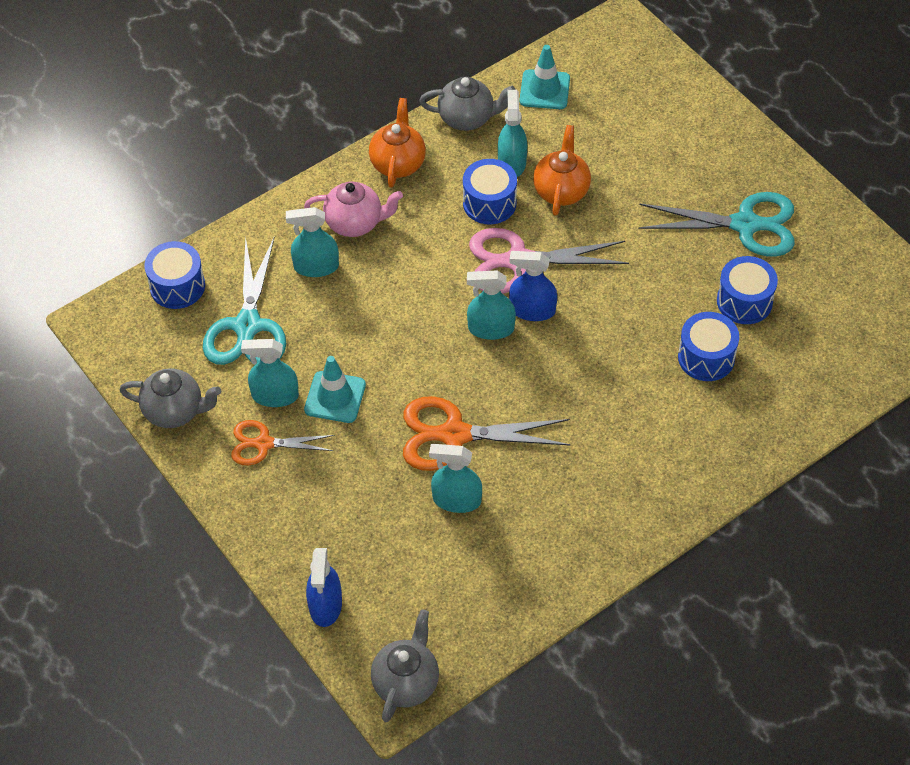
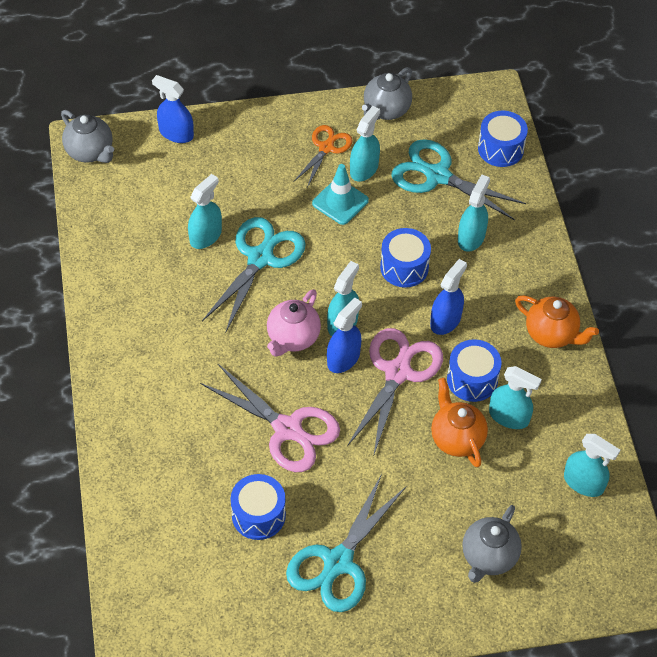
camera: 115 degrees right, 0 degrees up
pink teapot [304,181,403,237] -> pink teapot moved to [267,289,321,357]
orange scissors [403,396,571,471] -> turquoise scissors [202,217,306,332]
grey teapot [419,77,515,131] -> grey teapot moved to [462,505,522,583]
turquoise traffic cone [519,45,570,109] -> turquoise spray bottle [564,434,620,497]
orange teapot [533,125,591,216] -> orange teapot turned 150 degrees counterclockwise [431,378,488,467]
blue drum [678,312,739,381] -> blue drum moved to [380,228,431,287]
none -> pink scissors [200,364,340,472]
none -> blue spray bottle [430,259,467,335]

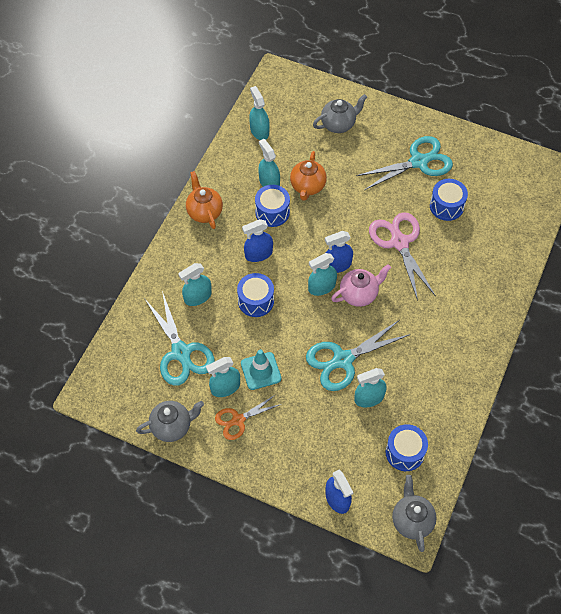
camera: 145 degrees left, 5 degrees up
pink scissors [347,328,443,457] -> none
blue drum [478,111,528,167] -> blue drum moved to [386,424,428,471]

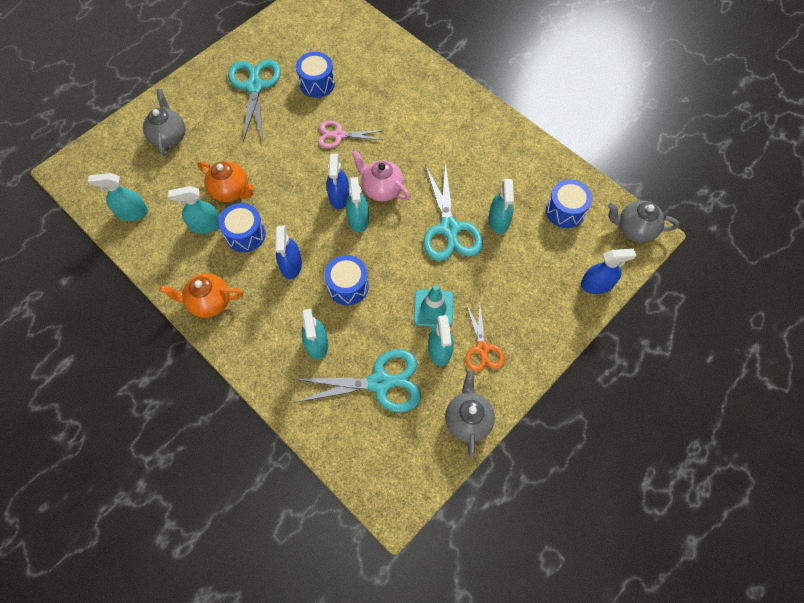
camera: 70 degrees left, 5 degrees up
pink teapot [331,264,391,307] -> pink teapot turned 45 degrees counterclockwise [352,150,411,202]
pink scissors [369,212,435,301] -> pink scissors [318,120,384,148], size x0.61

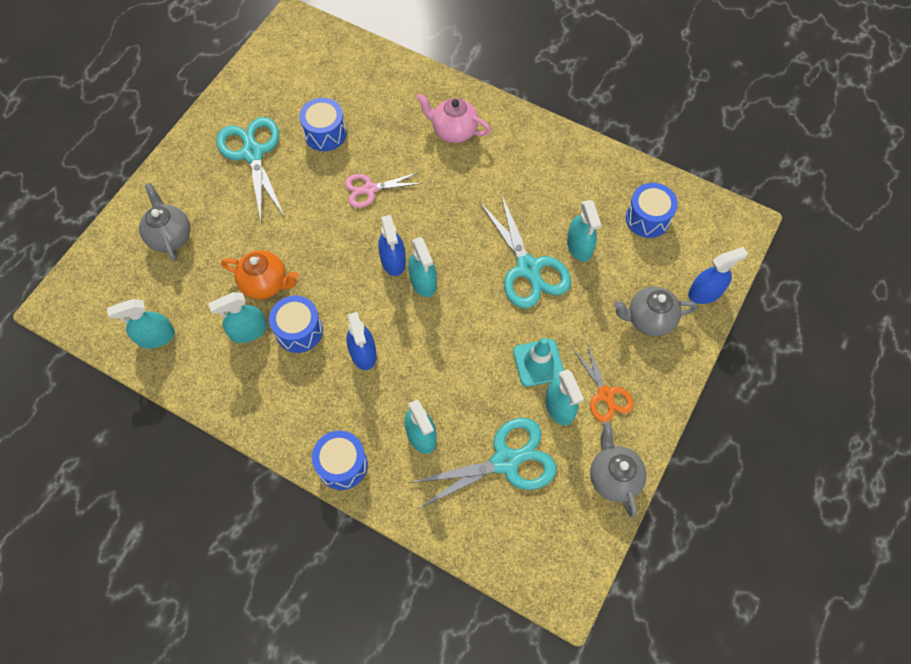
camera: 15 degrees left, 0 degrees up
orange teapot [159,273,243,318] -> none
blue drum [324,255,369,305] -> blue drum moved to [312,431,368,490]
pink teapot [352,150,411,202] -> pink teapot moved to [417,93,491,143]
grey teapot [608,200,679,243] -> grey teapot moved to [613,286,698,337]

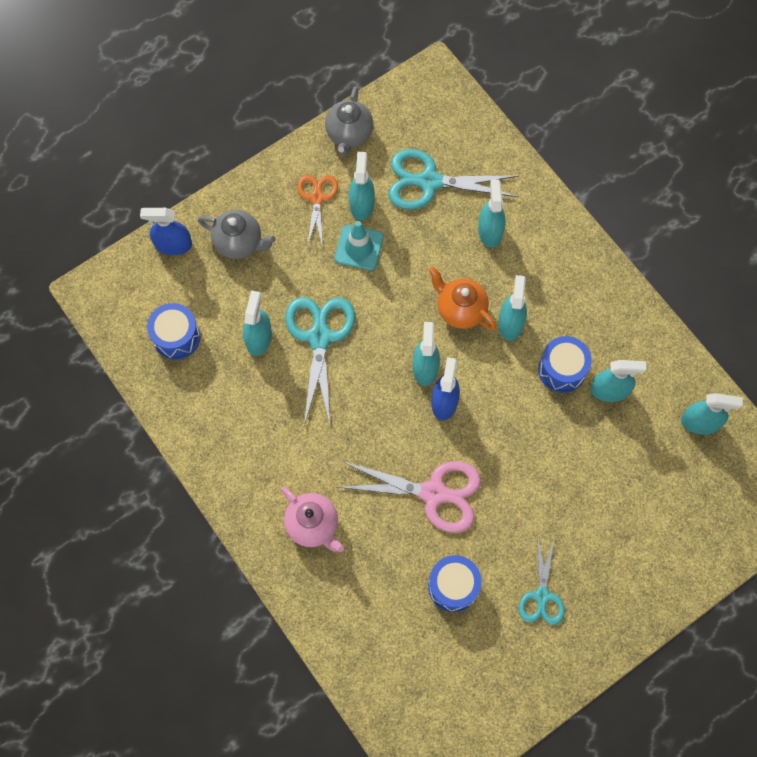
camera: 155 degrees left, 5 degrees up
grey teapot [139,183,190,261] -> none
turquoise scissors [216,117,284,220] -> turquoise scissors [519,538,565,625], size x0.61
orange teapot [221,250,299,299] -> orange teapot moved to [429,266,496,330]
blue drum [312,431,368,490] -> none
pink scissors [345,172,423,208] -> pink scissors [338,461,481,533], size x1.64
blue spray bottle [347,312,377,370] -> turquoise spray bottle [498,275,527,341]

